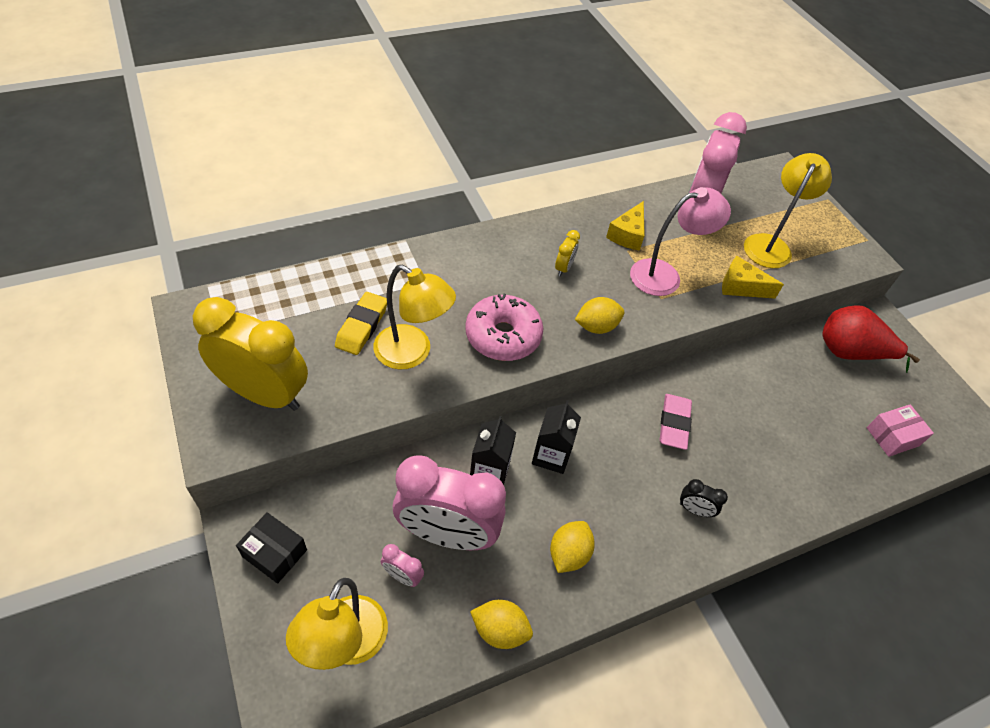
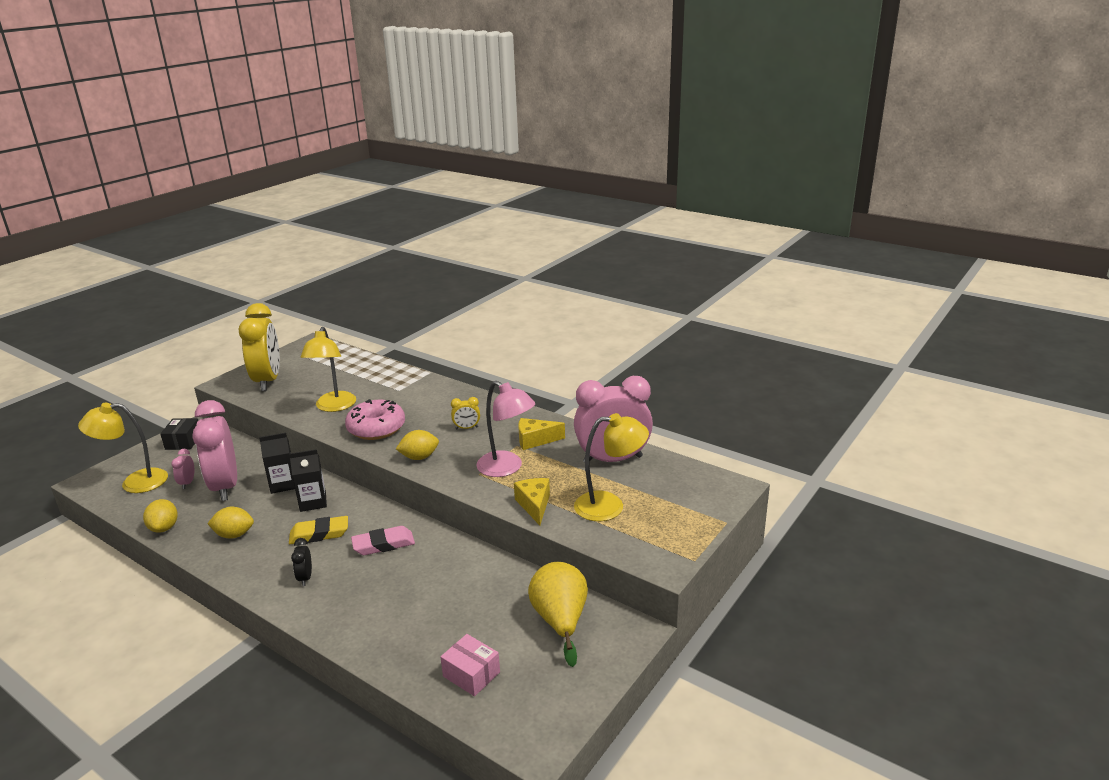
camera: 65 degrees right, 25 degrees down
yellow eraser [335,292,387,355] -> yellow eraser moved to [289,516,348,544]
yellow lemon [575,297,625,334] -> yellow lemon turned 60 degrees counterclockwise [396,430,439,460]
red pear [822,305,920,373] -> yellow pear [528,562,588,667]

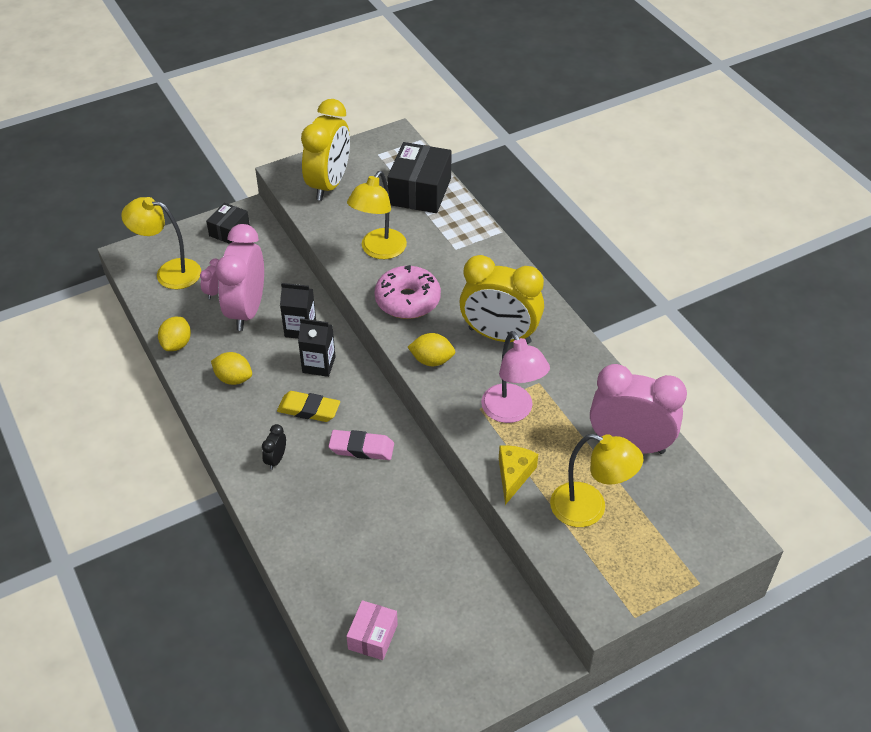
camera: 25 degrees right, 20 degrees up
pink box [441,634,500,696] -> pink box turned 45 degrees clockwise [346,600,398,660]
yellow clock [451,397,480,429] -> yellow clock [459,255,544,344], size x2.47
yellow cheese [518,418,565,450] -> none
yellow pear [528,562,588,667] -> none
none -> black box [387,142,452,213]

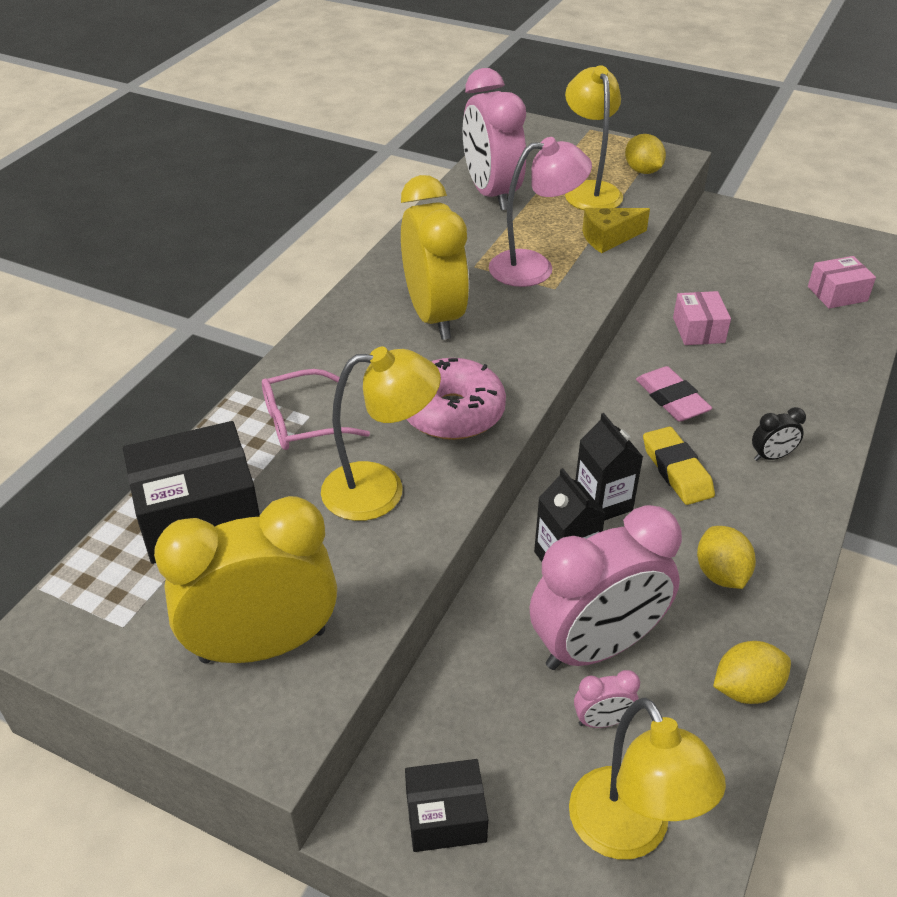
camera: 125 degrees left, 5 degrees down
yellow lemon [408,333,455,366] -> yellow lemon moved to [625,134,666,174]
pink lamp [481,331,550,423] -> pink lamp turned 45 degrees clockwise [489,137,592,287]
none -> pink glasses [262,369,370,450]
none -> pink box [673,291,731,345]

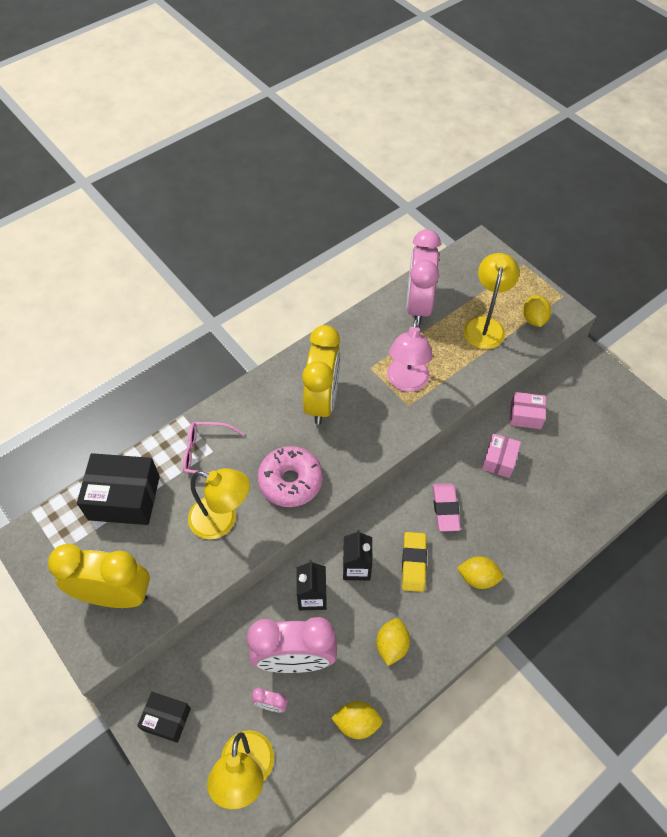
camera: 25 degrees right, 15 degrees up
pink lamp [489,137,592,287] -> pink lamp turned 90 degrees clockwise [387,319,433,392]
yellow cheese [582,208,650,253] -> none
black clock [752,407,806,461] -> yellow lemon [457,556,503,589]
pink box [808,256,876,309] -> pink box moved to [510,392,546,429]

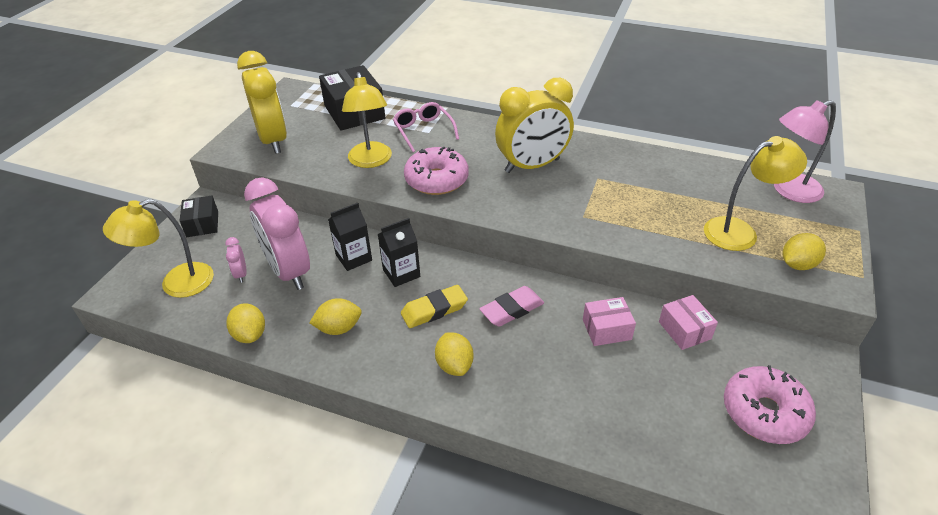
camera: 60 degrees right, 15 degrees down
pink lamp [387,319,433,392] -> pink lamp moved to [774,100,836,203]
pink clock [406,229,441,325] -> none
none -> pink donut [724,365,816,444]

